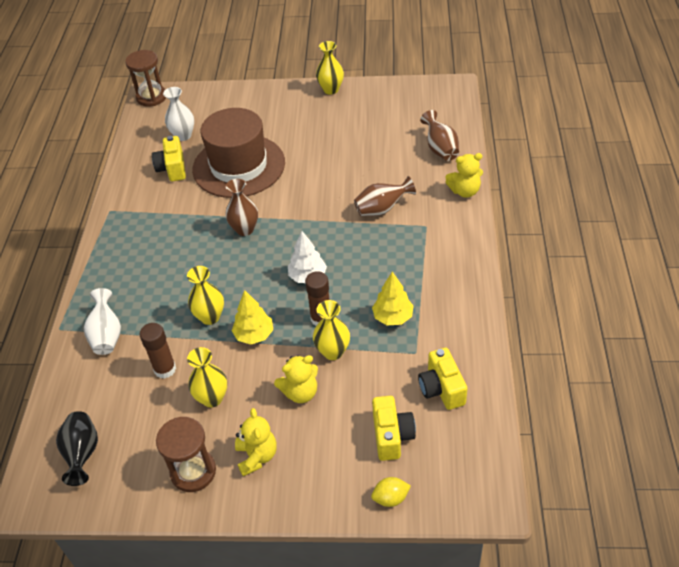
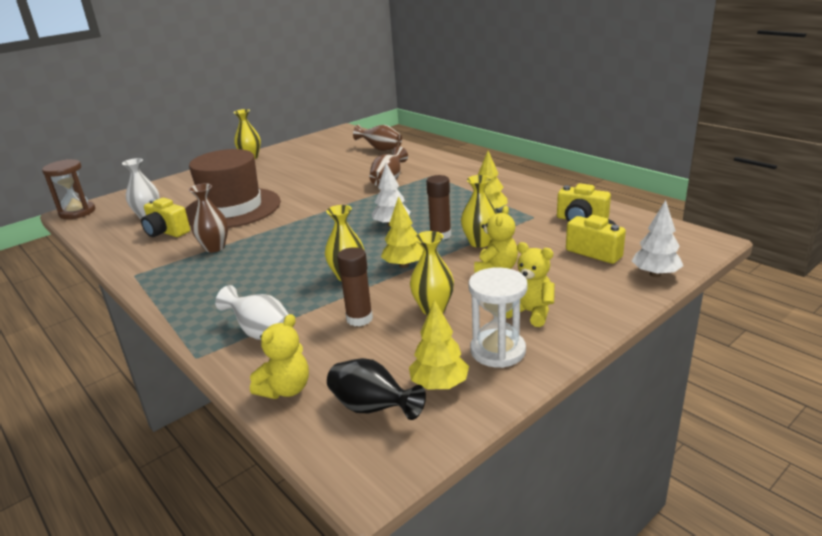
camera: 45 degrees left, 20 degrees down
brown hourglass [156,417,216,492] -> white hourglass [469,267,528,368]
brown vase [225,179,258,236] -> brown vase moved to [189,184,228,253]
yellow lemon [371,477,411,507] -> white tree [632,200,683,277]
yellow teddy bear [446,153,483,198] -> yellow teddy bear moved to [250,314,309,399]
none -> yellow tree [409,300,469,390]

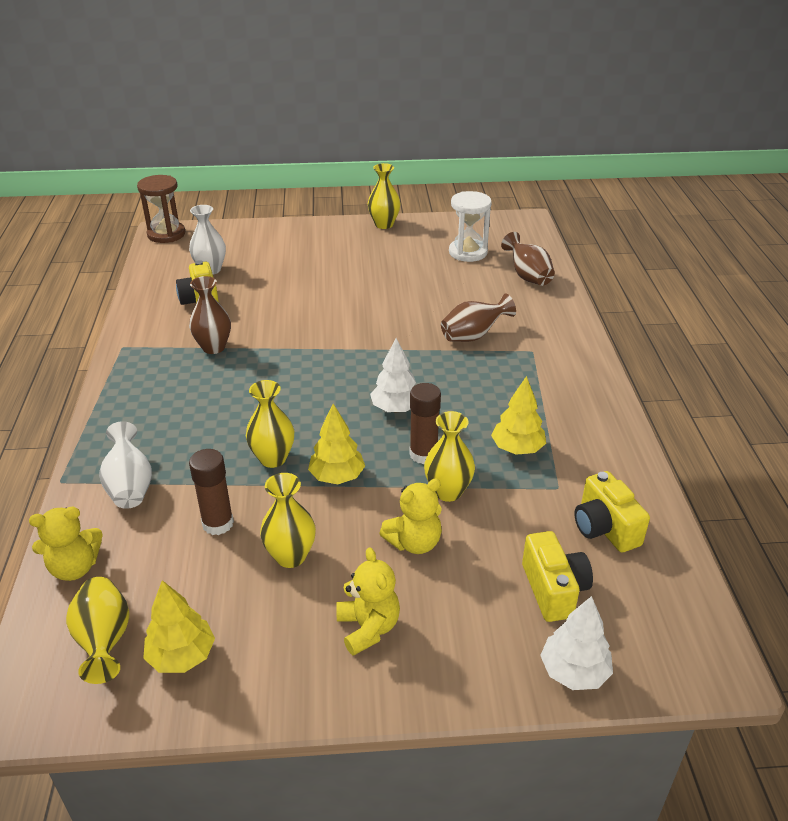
camera: 35 degrees right, 10 degrees up
brown hat [185,149,281,228] -> none
black vase [327,358,426,420] -> yellow vase [66,577,130,684]
white hourglass [469,267,528,368] -> white hourglass moved to [449,191,492,262]

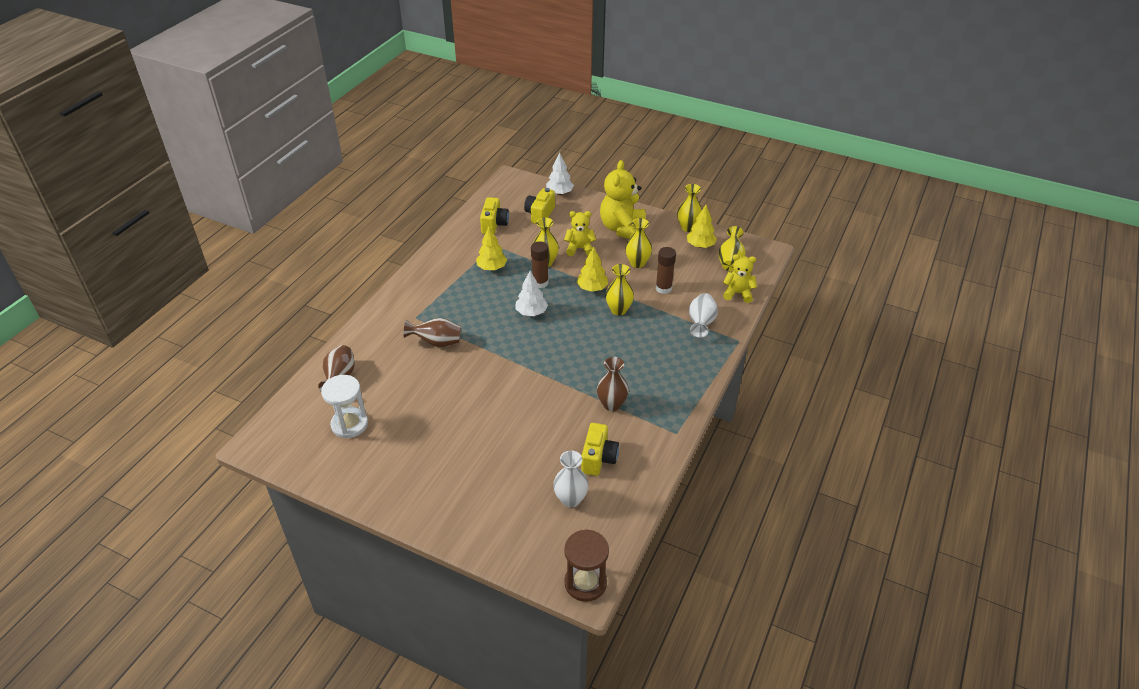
camera: 150 degrees left, 5 degrees up
yellow teddy bear [336,548,400,656] -> yellow teddy bear [600,160,646,239], size x1.70
yellow vase [368,163,400,229] -> yellow vase moved to [677,184,702,232]

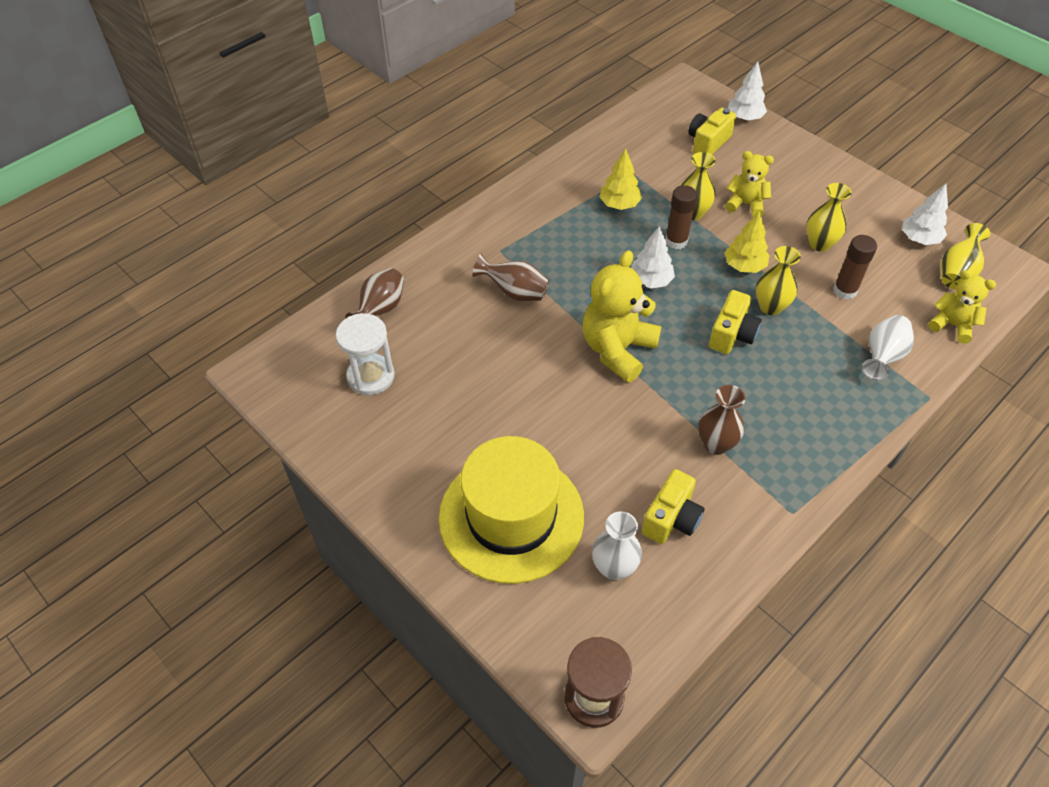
camera: 20 degrees right, 10 degrees up
yellow camera [480,197,509,234] -> yellow camera moved to [709,290,762,354]
yellow teddy bear [600,160,646,239] -> yellow teddy bear moved to [583,250,662,383]
yellow vase [677,184,702,232] -> none
yellow tree [687,205,717,248] -> white tree [902,184,948,245]
none -> yellow hat [439,436,584,584]

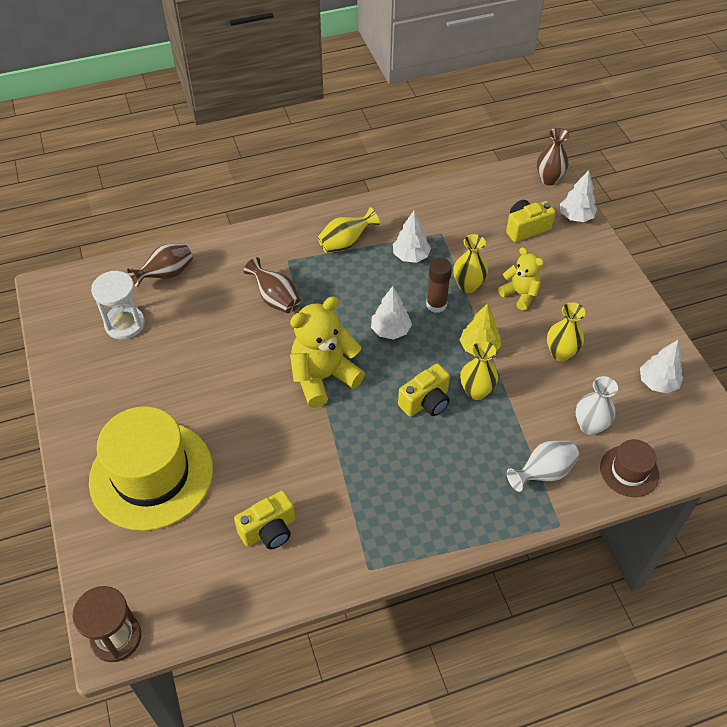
camera: 25 degrees right, 0 degrees up
white vase [592,511,642,580] -> white vase moved to [576,376,618,435]
yellow tree [600,149,642,210] -> white tree [393,210,431,263]
brown vase [698,385,745,455] -> brown vase moved to [537,128,569,185]
brown glue stick [833,235,877,300] -> none
yellow teddy bear [928,270,996,343] -> brown hat [600,439,659,497]
yellow vase [941,223,990,289] -> yellow vase moved to [318,207,380,253]

